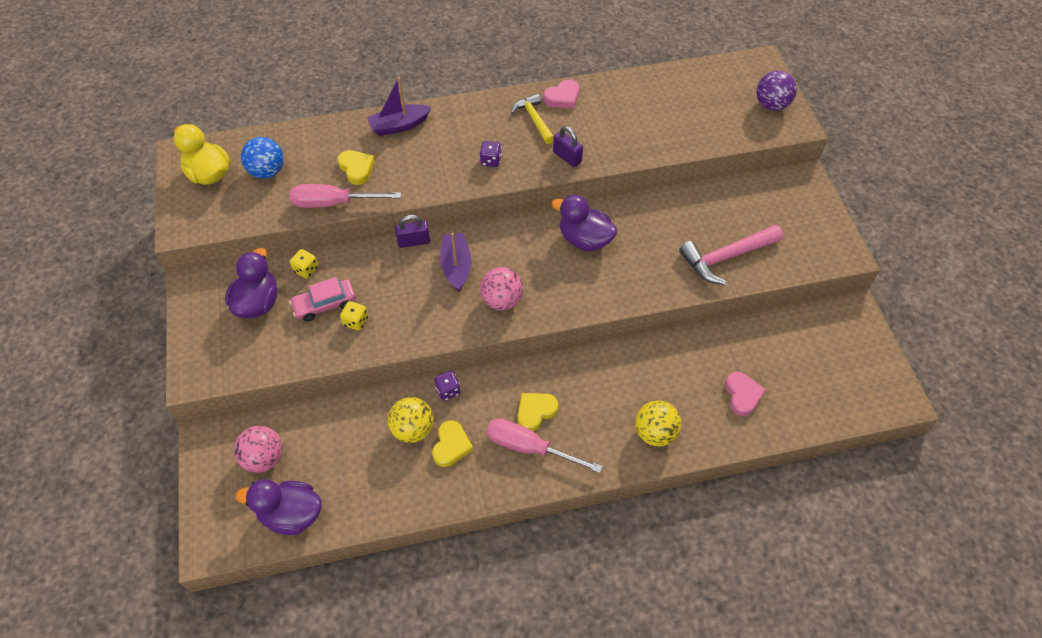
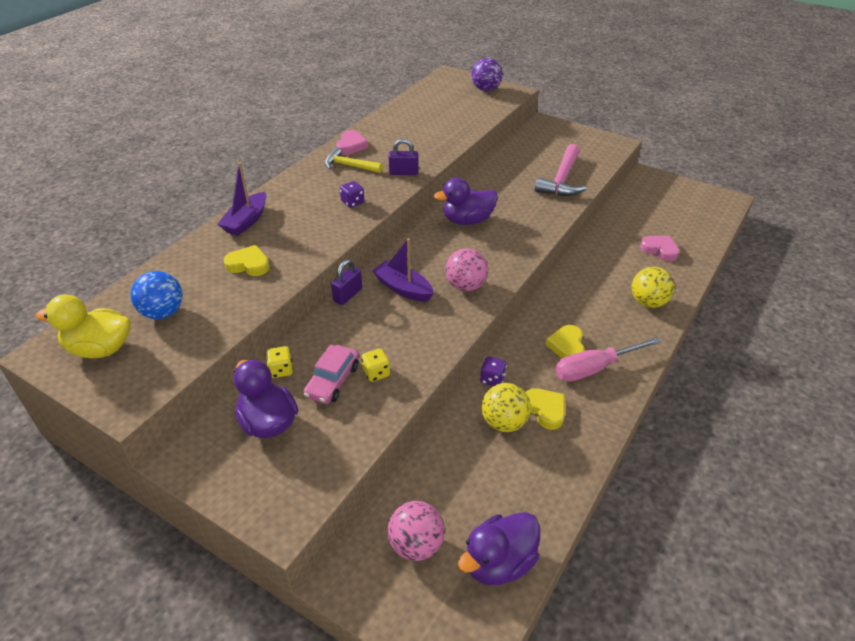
camera: 45 degrees left, 15 degrees down
pink screwdriver [289,184,401,208] -> none

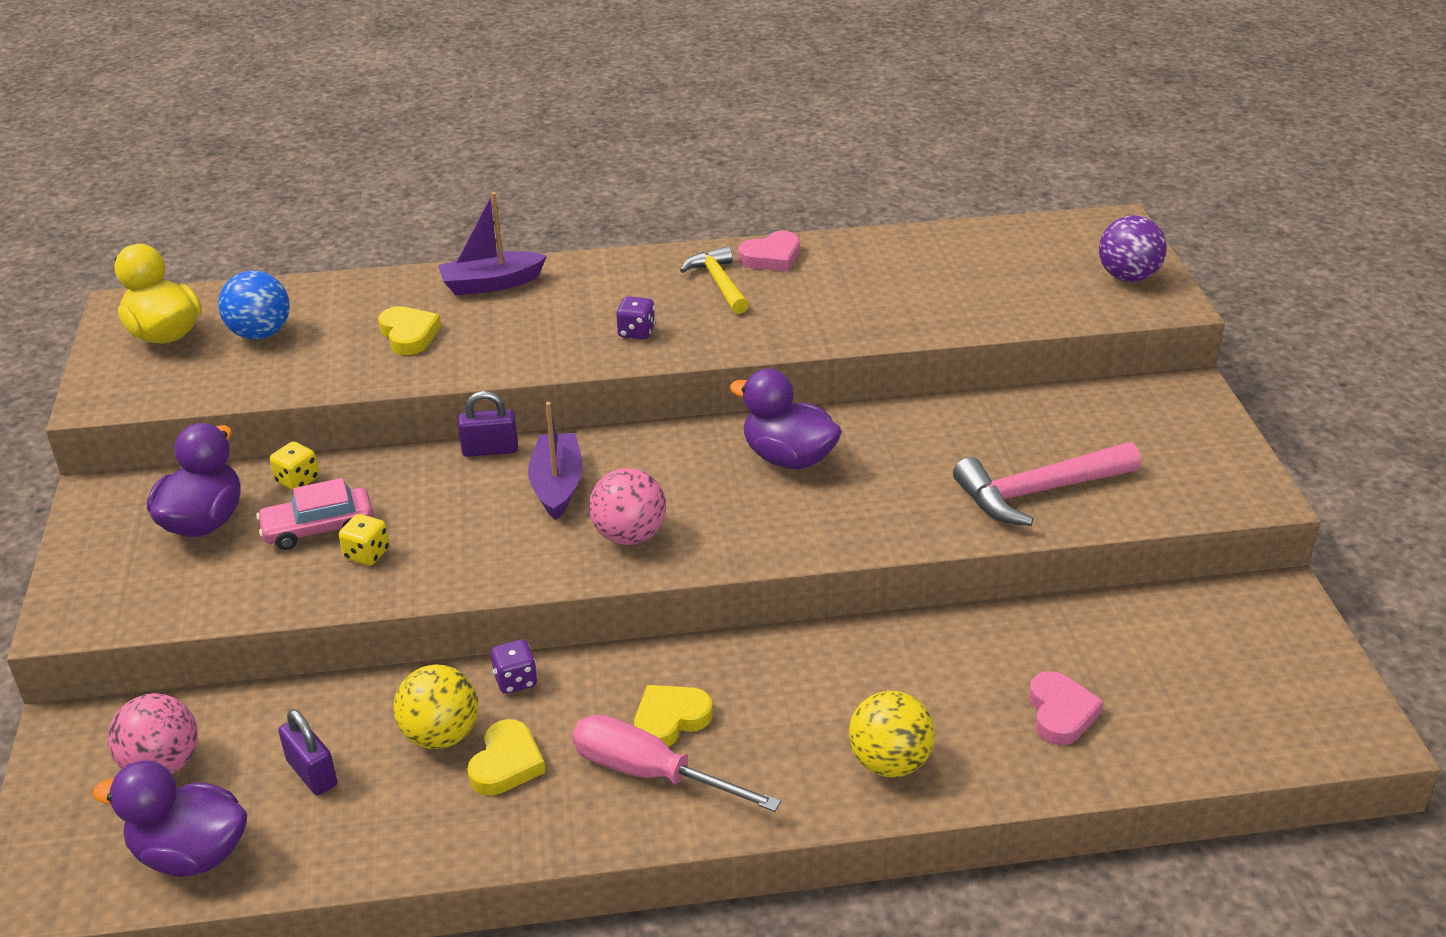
camera: 50 degrees right, 5 degrees down
purple padlock [388,139,419,175] -> purple padlock moved to [278,709,337,795]

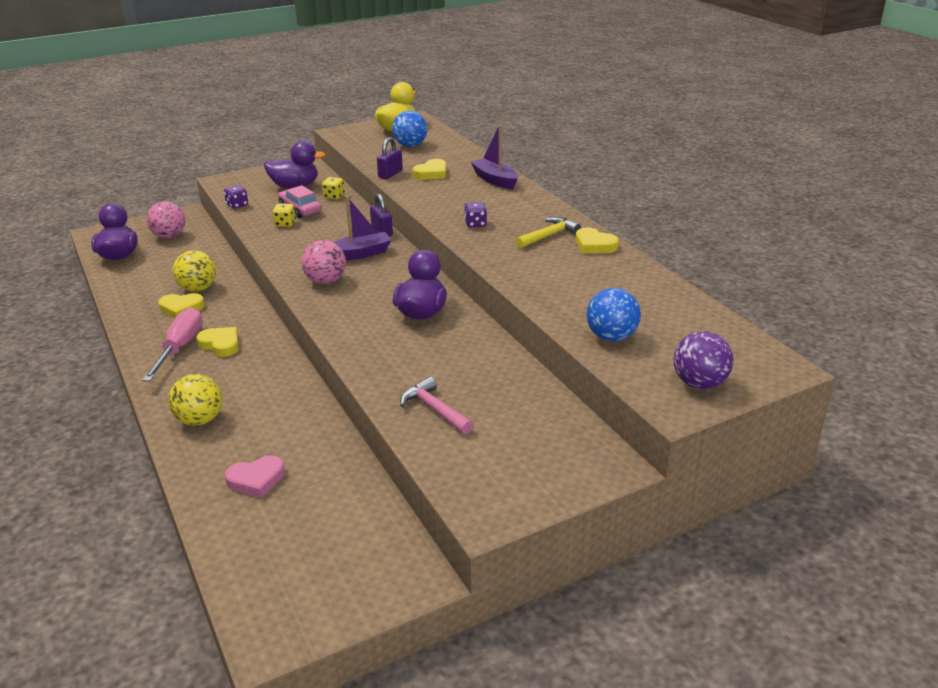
camera: 70 degrees right, 5 degrees down
purple padlock [278,709,337,795] -> purple padlock moved to [377,137,403,179]
purple dice [491,639,537,694] -> purple dice moved to [224,185,248,209]
pink heart [738,231,800,272] -> yellow heart [575,227,619,254]
pink hammer [953,442,1141,526] -> pink hammer [400,377,474,434], size x0.65
none -> blue ball [587,288,641,342]

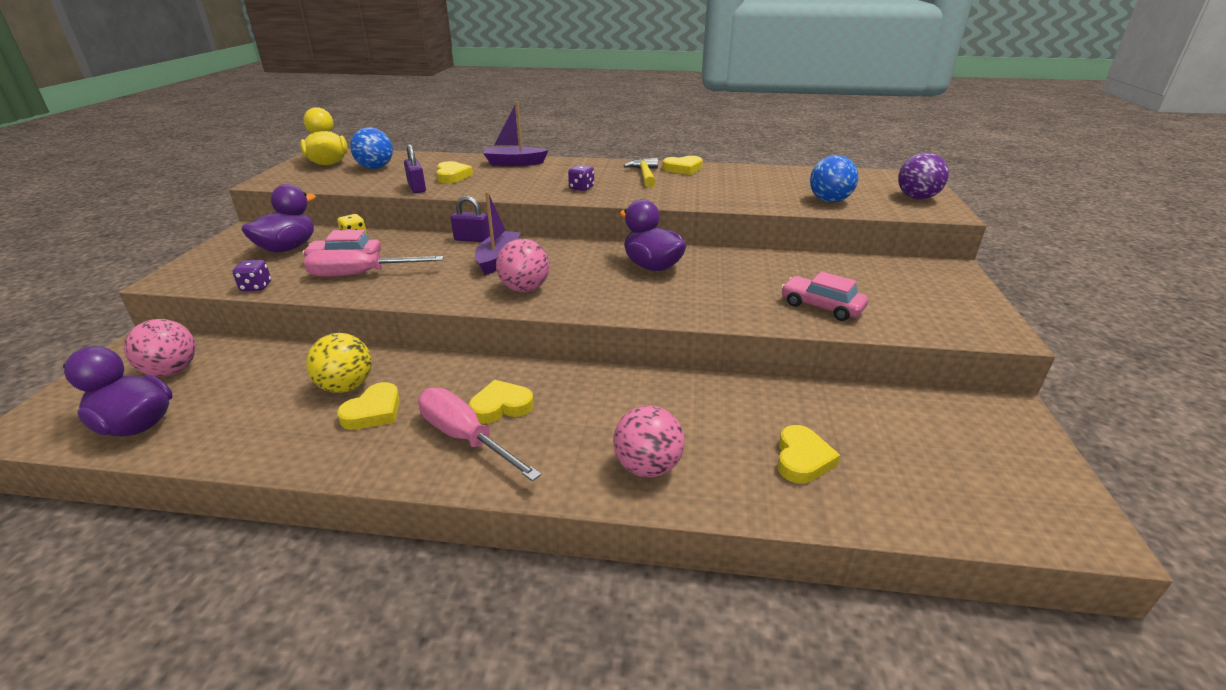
camera: 55 degrees left, 0 degrees up
yellow ball [168,374,222,426] -> pink ball [613,405,685,477]
pink heart [225,455,285,498] -> yellow heart [777,425,840,484]
yellow dice [272,204,296,227] -> pink screwdriver [304,250,444,277]
pink hammer [400,377,474,434] -> pink car [781,271,868,321]

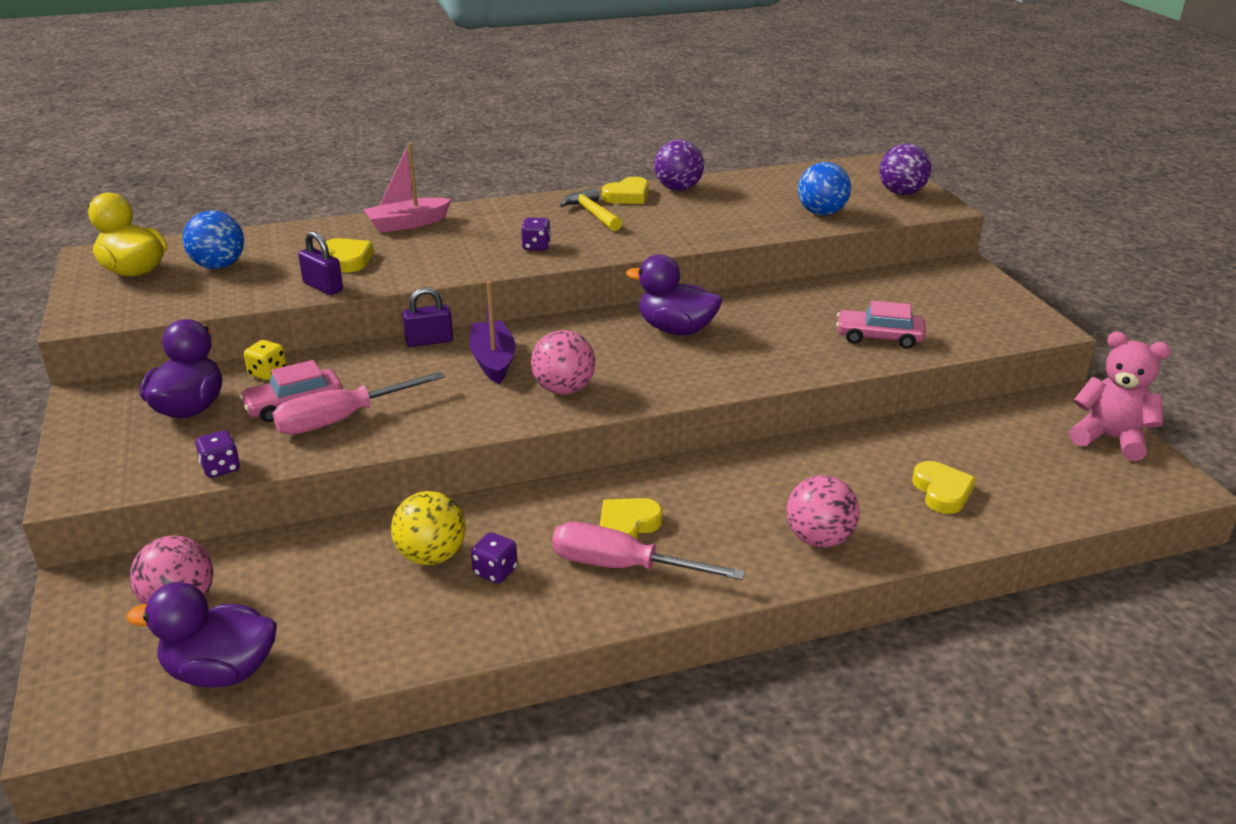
camera: 25 degrees left, 0 degrees up
yellow heart [337,382,400,430] -> purple dice [471,532,517,583]
purple boat [483,101,548,166] -> pink boat [363,143,452,233]
none -> purple ball [654,139,704,191]
none -> pink teddy bear [1069,331,1170,461]

